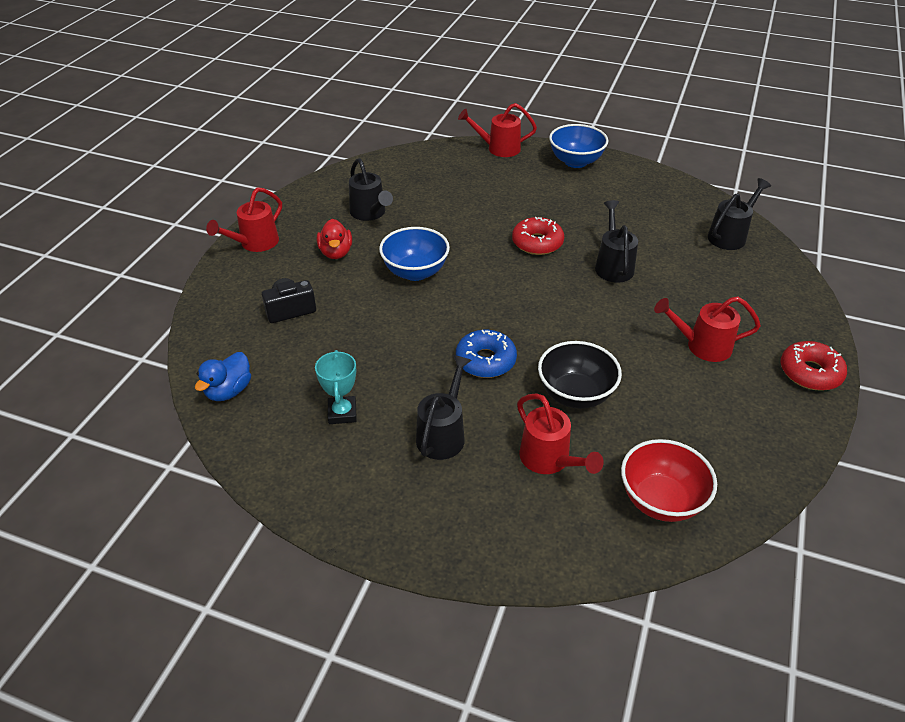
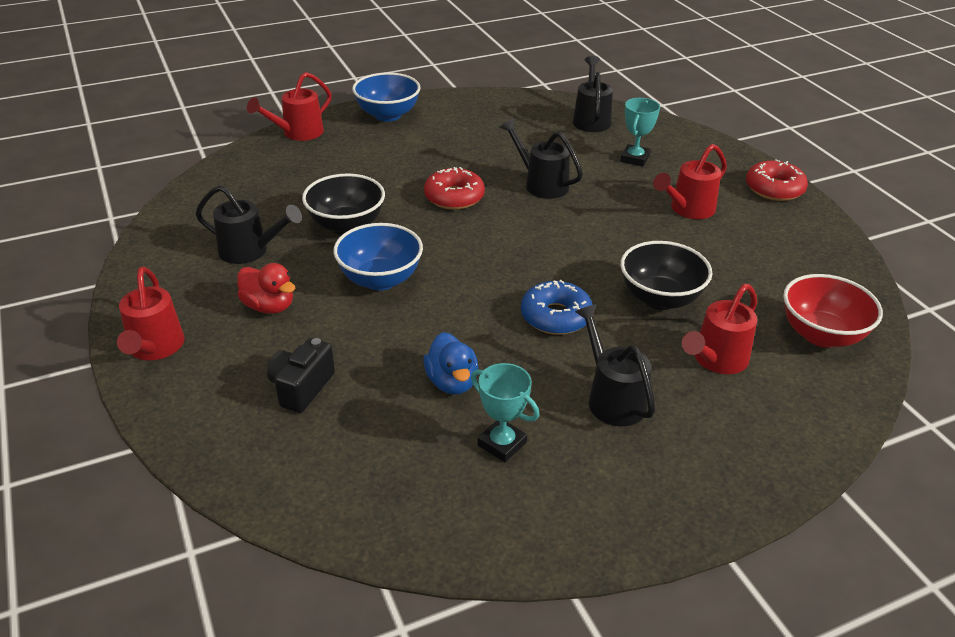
camera: 45 degrees left, 5 degrees down
blue duck [195,352,251,401] -> blue duck moved to [424,332,478,395]
red watering can [517,393,604,474] -> red watering can turned 120 degrees clockwise [682,284,757,374]
none -> black bowl [302,173,385,235]
none -> turquoise trophy [621,98,660,167]

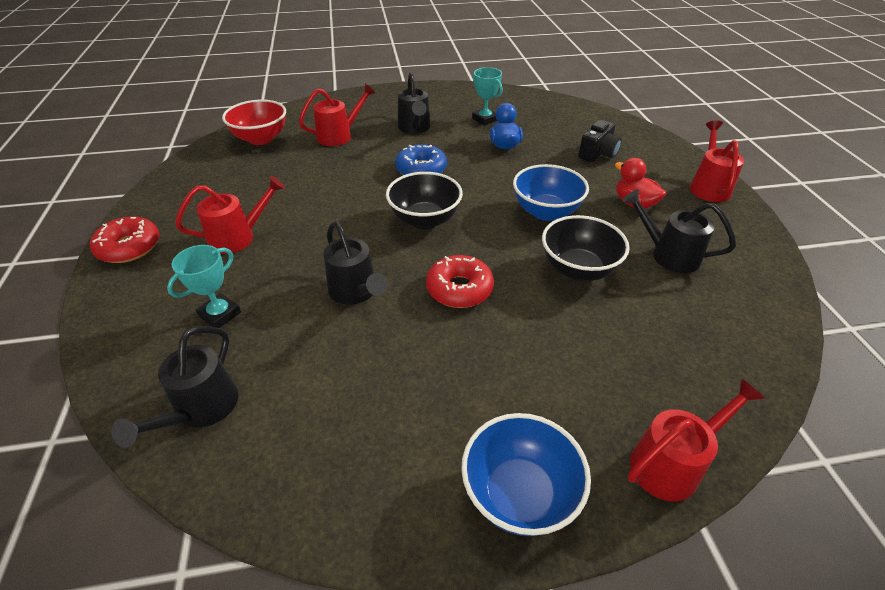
camera: 165 degrees left, 5 degrees up
black bowl [620,241,712,310] -> black bowl moved to [386,172,463,229]

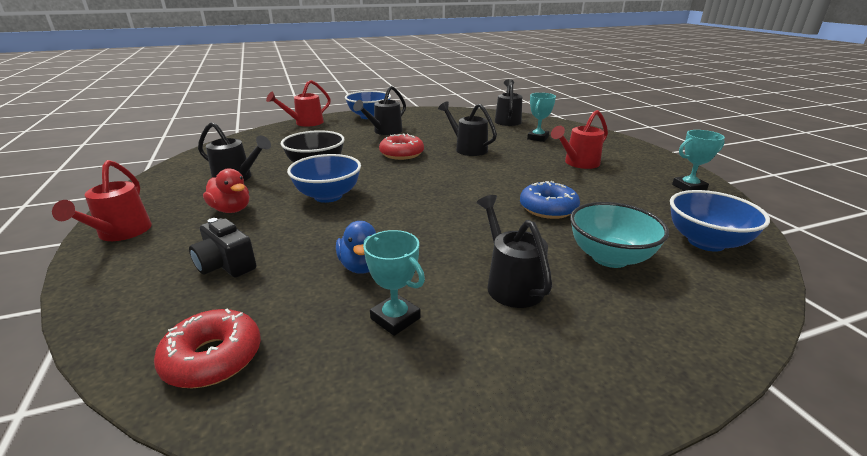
camera: 170 degrees right, 15 degrees down
red donut [90,216,159,263] -> red donut moved to [154,309,261,388]
red bowl [222,100,286,145] -> blue bowl [670,190,770,252]
red watering can [299,83,376,146] -> turquoise bowl [570,202,669,268]
black bowl [386,172,463,229] -> none
blue donut [395,144,447,175] -> blue donut moved to [520,181,580,219]
black camera [578,120,622,162] -> black camera turned 75 degrees counterclockwise [189,218,256,278]
none -> black watering can [353,86,406,135]
none -> turquoise trophy [672,130,725,191]

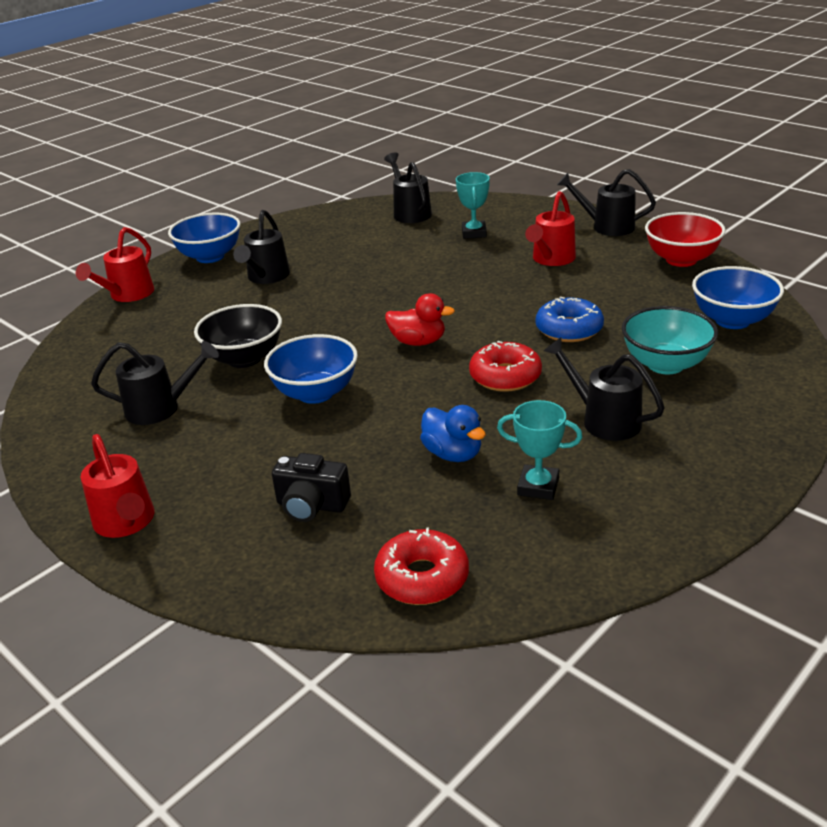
camera: 25 degrees left, 5 degrees up
red duck [203,168,249,213] -> red duck moved to [385,293,455,346]
red donut [379,133,424,160] -> red donut moved to [469,341,542,392]
black watering can [438,101,497,156] -> black watering can moved to [557,169,656,236]
turquoise trophy [672,130,725,191] -> red bowl [645,212,726,267]

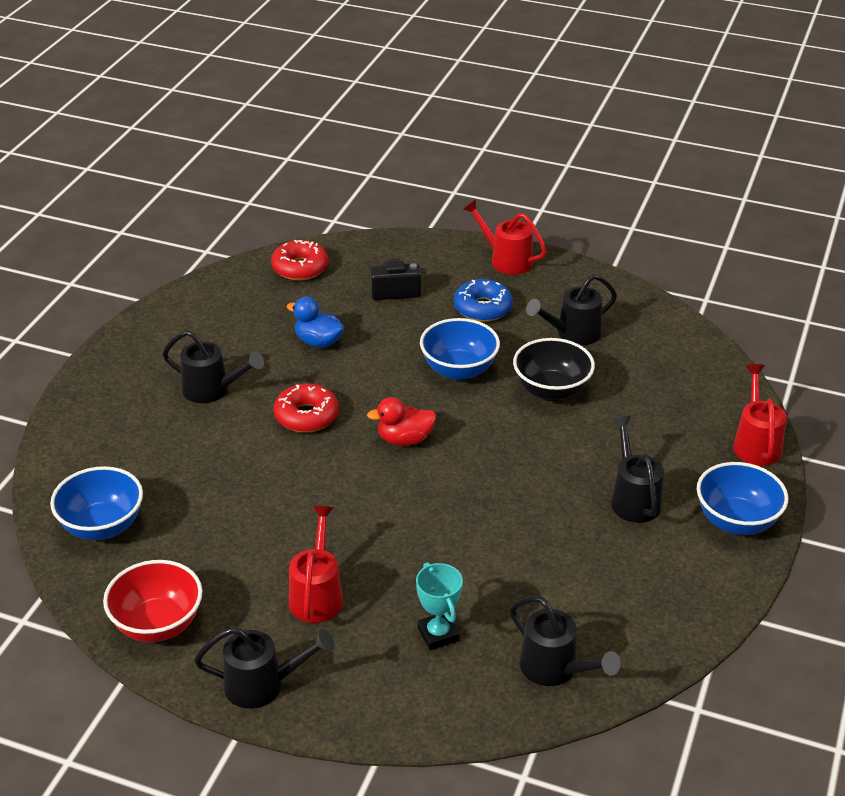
camera: 155 degrees right, 5 degrees up
turquoise trophy [497,400,582,500] -> none
blue donut [536,297,604,342] -> blue donut moved to [454,279,513,322]
turquoise bowl [622,306,718,374] -> none

